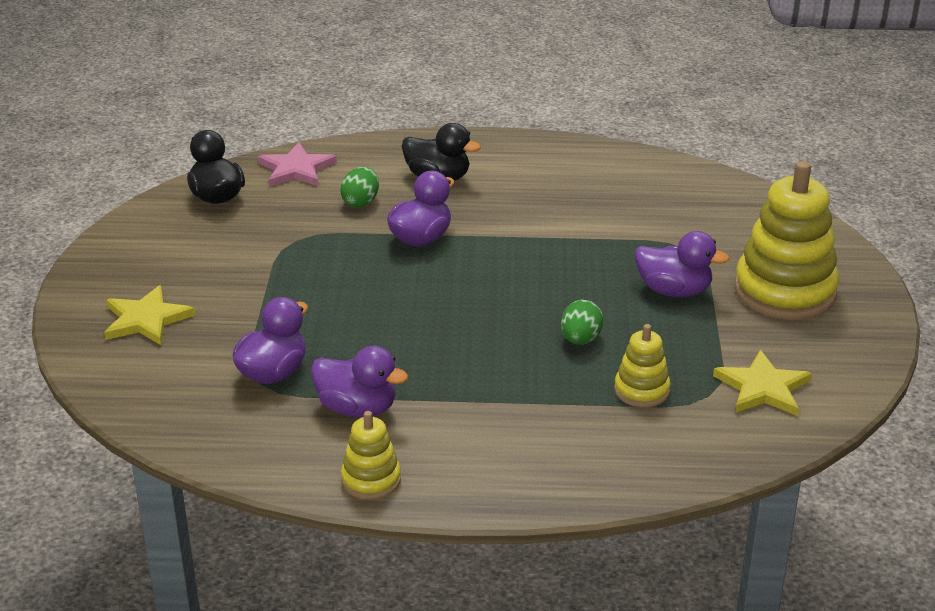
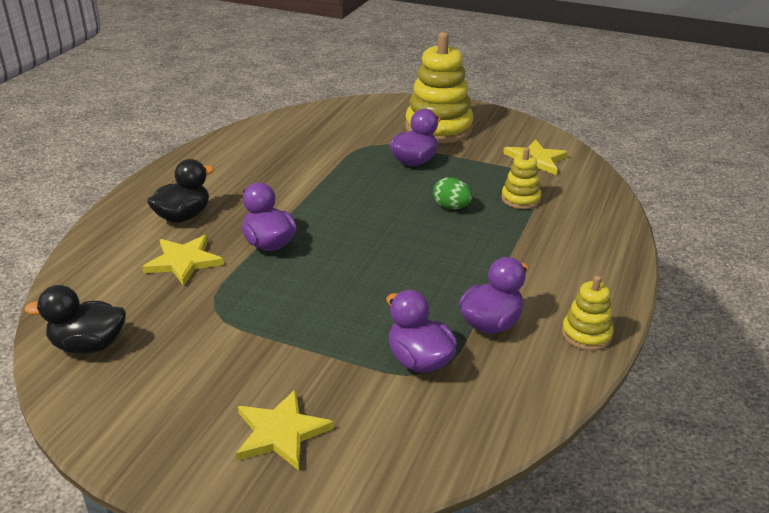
camera: 70 degrees left, 0 degrees up
pink star [258,142,337,187] -> none
green egg [340,167,379,208] -> yellow star [142,235,224,286]

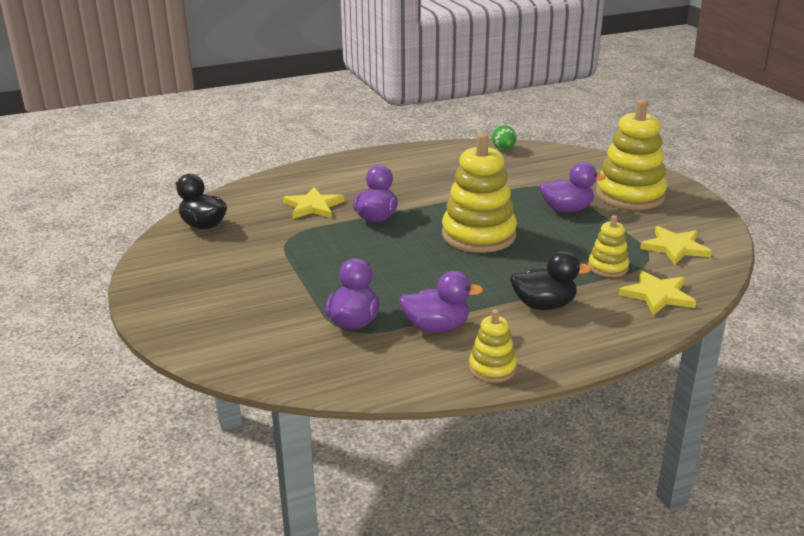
camera: 45 degrees right, 5 degrees down
black duck [147,159,214,223] -> black duck moved to [510,250,591,310]
yellow star [236,389,334,470] -> yellow star moved to [619,270,696,315]
green egg [433,177,472,209] -> green egg moved to [492,125,517,150]
none -> yellow stacking toy [442,133,517,253]

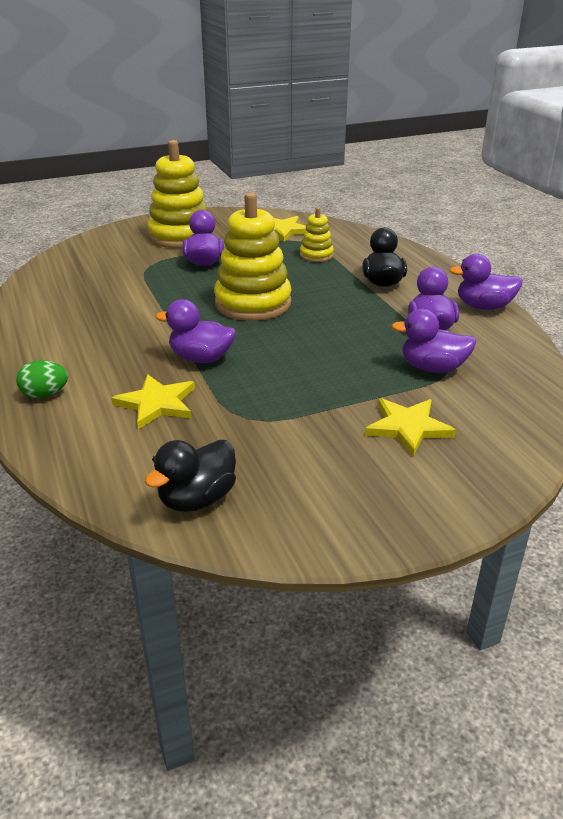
camera: 90 degrees left, 5 degrees up
yellow stacking toy [469,309,517,383] -> purple duck [449,254,523,310]
green egg [492,125,517,150] -> green egg moved to [16,360,68,398]
yellow star [619,270,696,315] -> yellow star moved to [365,398,456,456]

